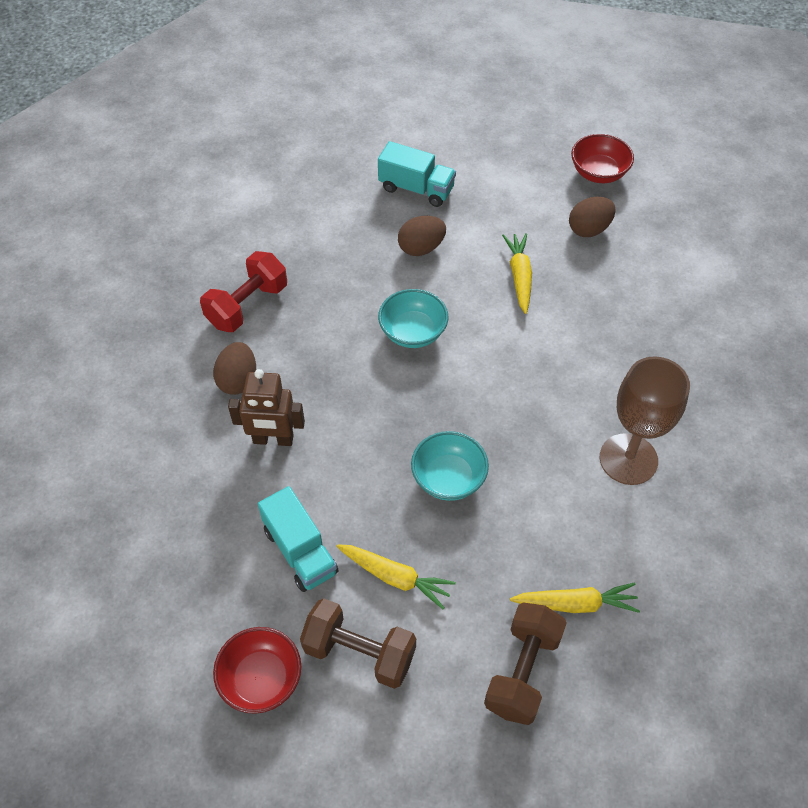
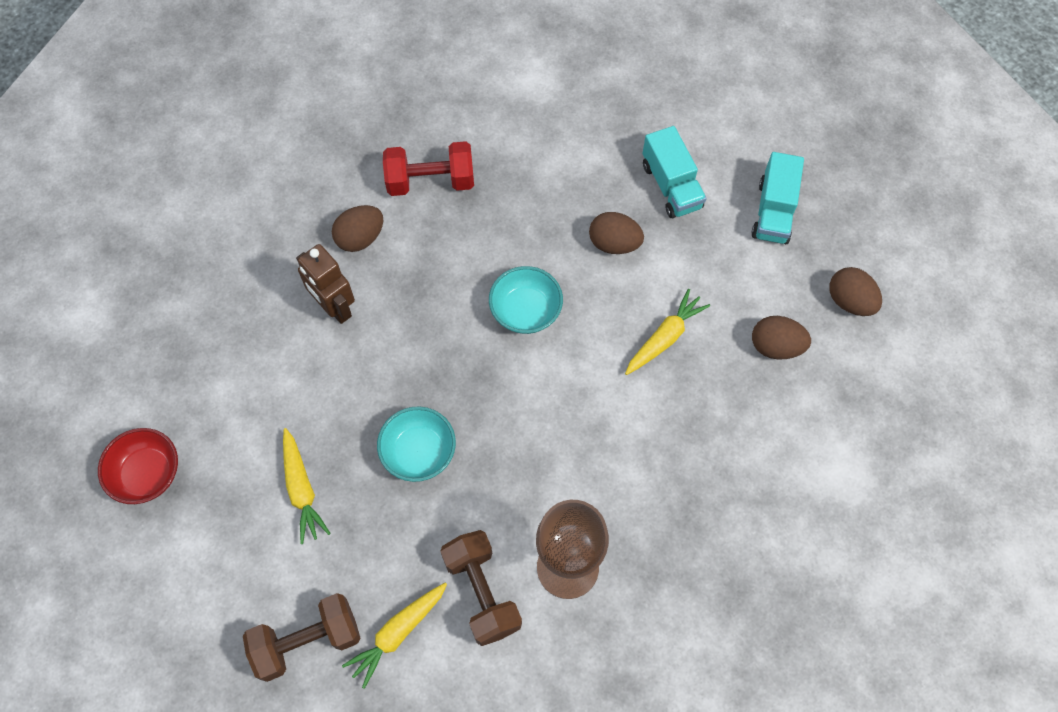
camera: 45 degrees right, 10 degrees up
turquoise truck [258,486,339,592] -> turquoise truck moved to [752,152,804,244]
brown dumbbell [300,598,416,689] -> brown dumbbell moved to [440,530,522,646]
yellow carrot [510,582,640,613] -> yellow carrot turned 90 degrees clockwise [342,582,447,689]
red bowl [571,134,634,183] -> brown egg [829,267,882,316]

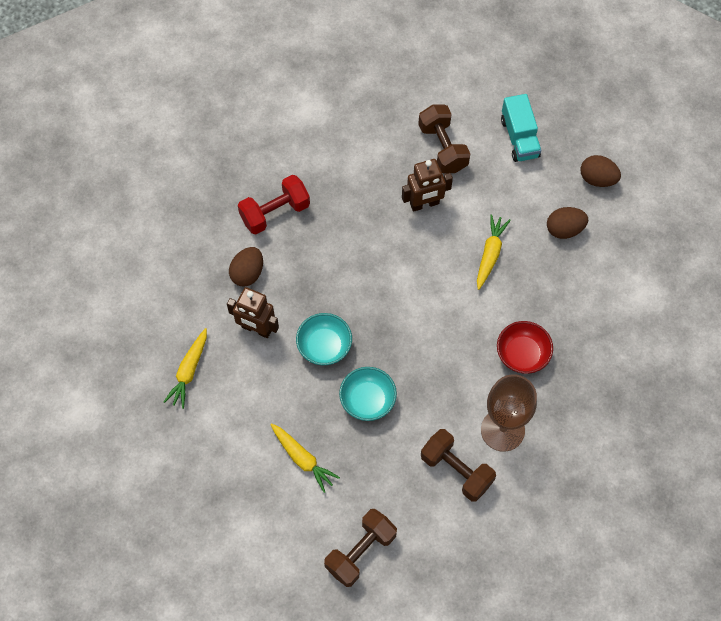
camera: 25 degrees left, 0 degrees up
red bowl [98,428,178,504] -> red bowl moved to [497,321,553,374]
yellow carrot [342,582,447,689] -> yellow carrot moved to [164,328,207,409]
turquoise bowl [489,266,563,334] -> turquoise bowl moved to [296,313,352,365]
brown egg [589,212,644,254] -> brown robot [402,159,453,212]
turquoise truck [643,126,707,218] -> brown dumbbell [418,105,470,174]

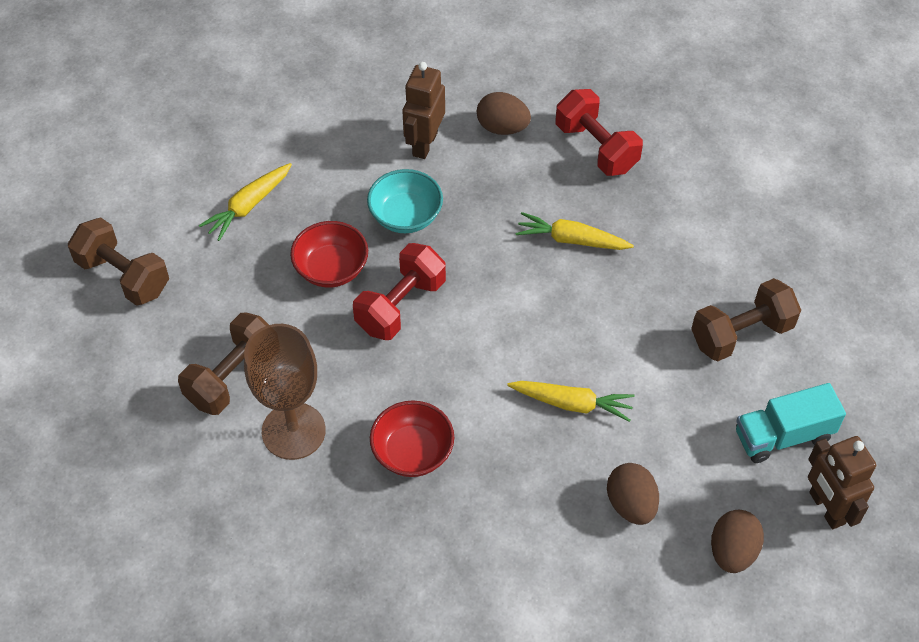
camera: 85 degrees right, 10 degrees down
yellow carrot [164,328,207,409] -> yellow carrot moved to [516,212,634,250]
turquoise bowl [339,367,397,421] -> red bowl [290,221,368,288]
brown robot [402,159,453,212] -> brown robot moved to [808,436,876,529]
none -> red dumbbell [353,243,446,340]

